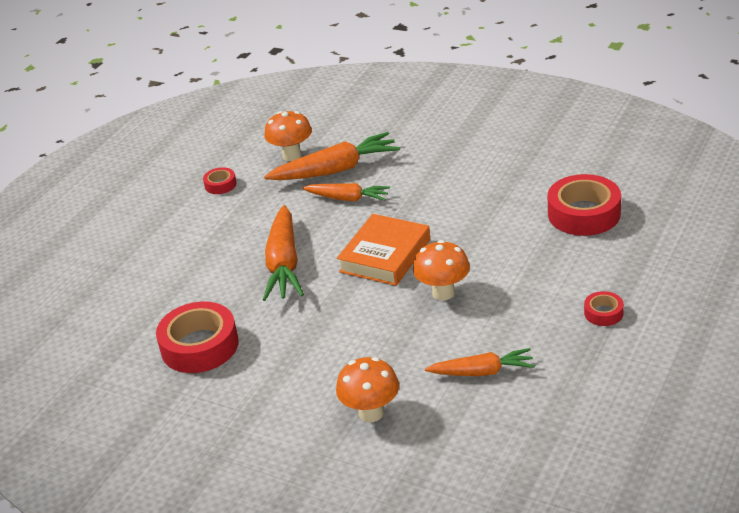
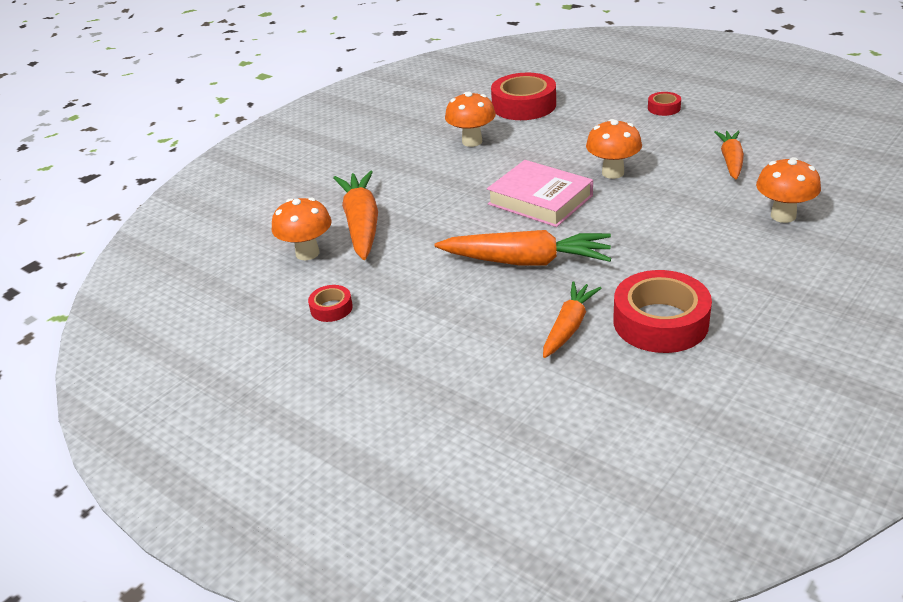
camera: 80 degrees left, 0 degrees up
orange carrot [302,183,390,201] -> orange carrot moved to [543,281,601,358]
orange book [337,214,430,286] -> pink book [487,160,593,227]
none -> orange mushroom [445,92,496,147]

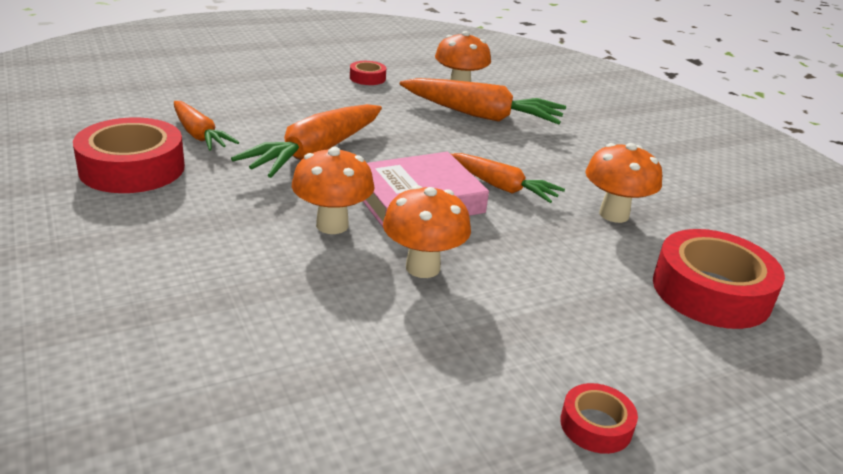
camera: 110 degrees right, 5 degrees down
orange carrot [714,131,744,180] -> orange carrot moved to [451,153,565,203]
orange mushroom [756,157,821,223] -> orange mushroom moved to [292,147,375,234]

